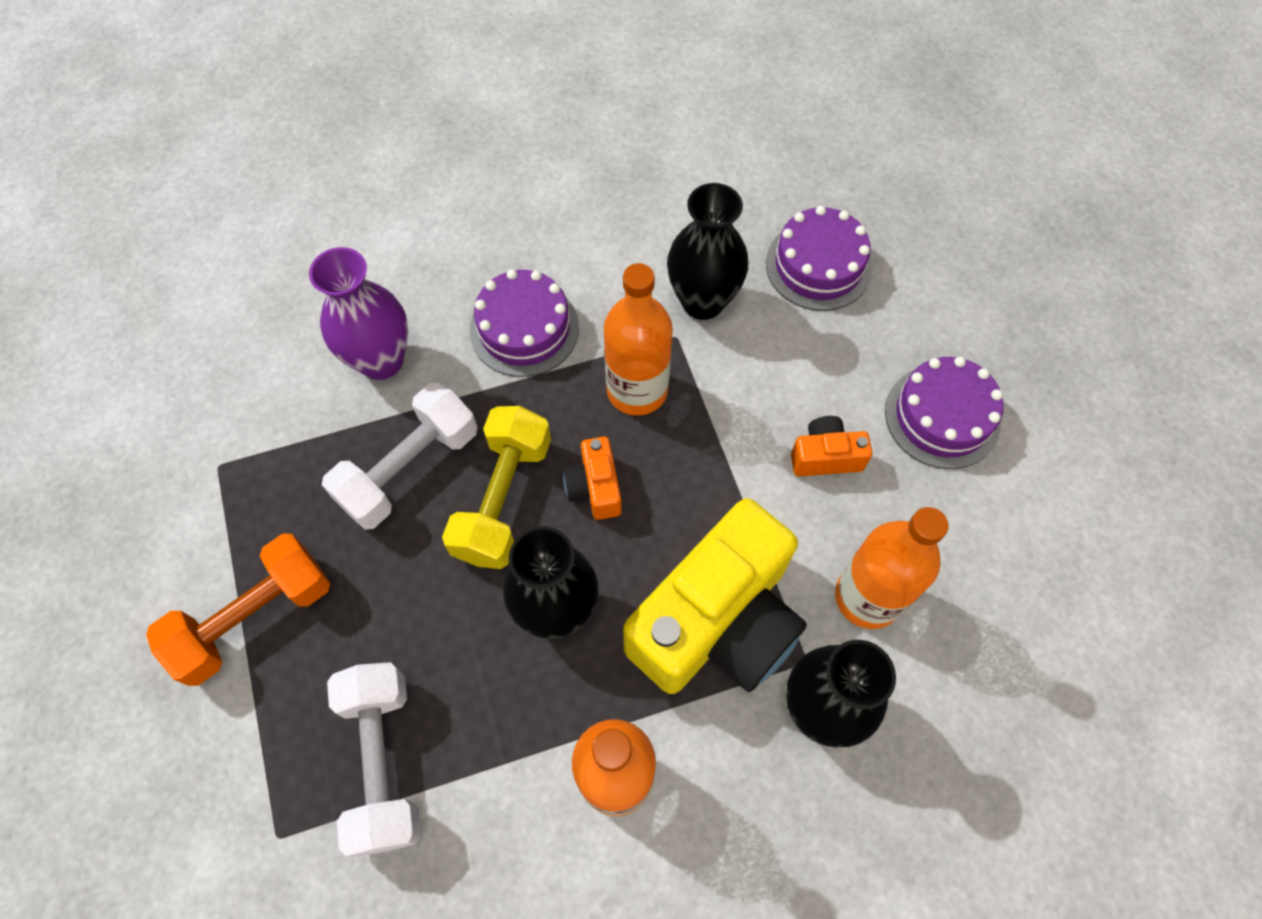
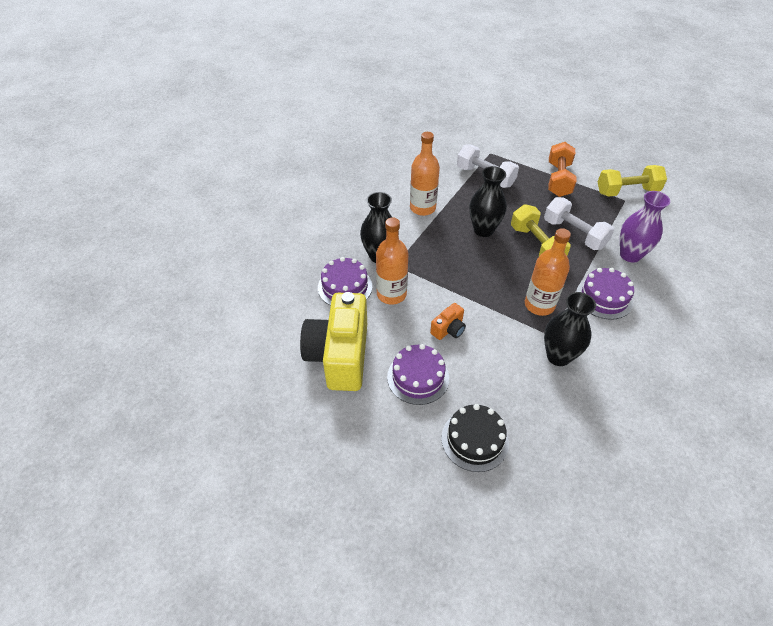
camera: 140 degrees right, 15 degrees down
white dumbbell [322,383,477,530] -> white dumbbell turned 45 degrees counterclockwise [544,197,614,250]
orange camera [563,436,622,520] -> none
yellow camera [623,498,807,694] -> yellow camera moved to [300,292,367,391]
purple cake [766,206,872,311] -> purple cake moved to [318,257,372,306]
none -> black cake [441,404,509,472]
none -> yellow dumbbell [598,165,667,197]

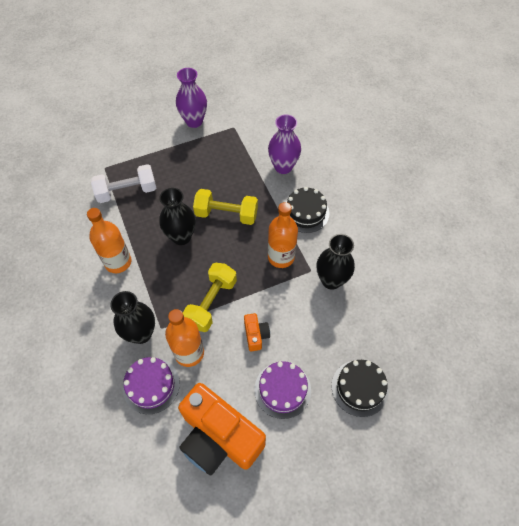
camera: 55 degrees left, 10 degrees up
yellow camera [300,292,367,391] -> orange camera [178,383,266,476]
white dumbbell [544,197,614,250] -> none
orange dumbbell [548,142,577,197] -> none
purple cake [576,268,634,320] -> black cake [286,187,329,233]
yellow dumbbell [598,165,667,197] -> yellow dumbbell moved to [183,263,237,332]
none -> purple vase [176,68,207,128]

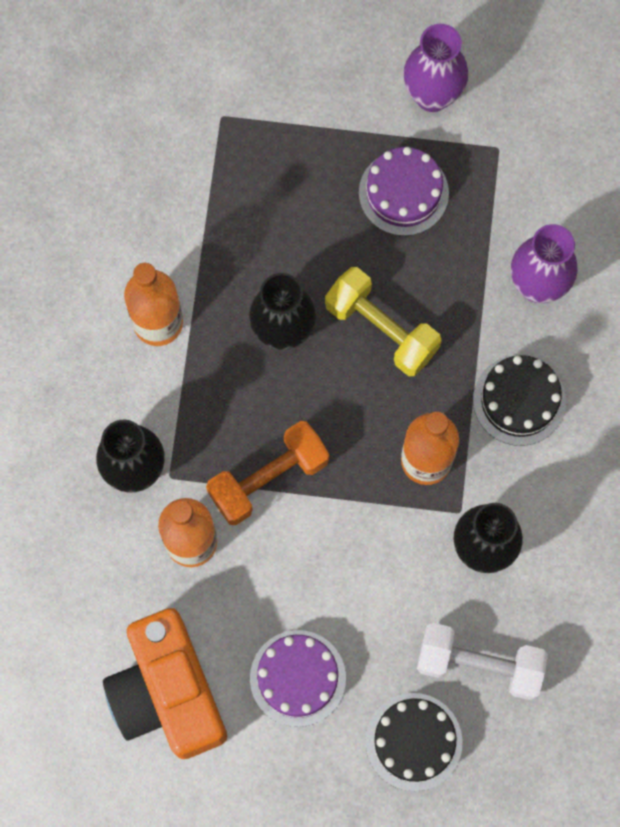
camera: 30 degrees right, 15 degrees up
white dumbbell [91,164,156,203] -> white dumbbell moved to [417,623,548,700]
purple cake [123,357,180,414] -> purple cake moved to [359,147,449,236]
yellow dumbbell [183,263,237,332] -> orange dumbbell [206,421,329,525]
orange camera [244,313,270,351] -> none

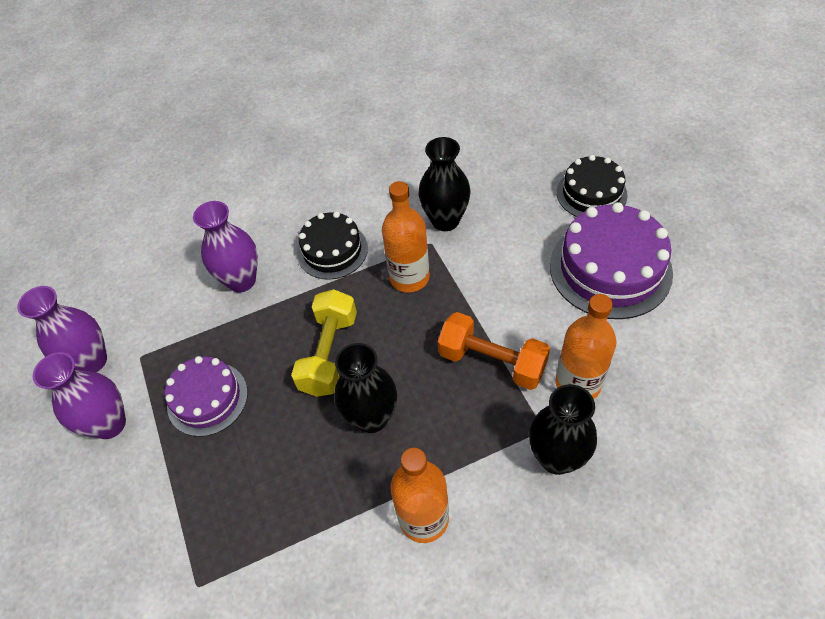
camera: 115 degrees left, 20 degrees down
orange camera [103,608,227,759] -> none
purple cake [250,630,346,727] -> purple cake [550,202,673,319], size x1.60
white dumbbell [417,623,548,700] -> none
none -> purple vase [17,286,107,372]

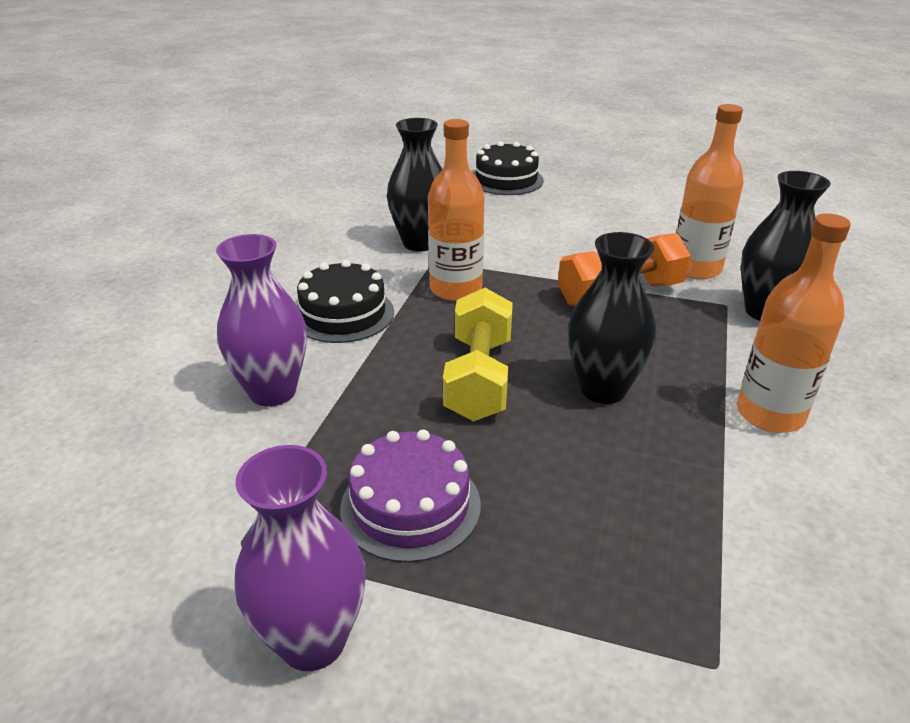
camera: 55 degrees left, 20 degrees down
purple vase [17,286,107,372] -> none
yellow dumbbell [291,289,357,397] -> yellow dumbbell turned 45 degrees clockwise [443,288,513,421]
purple cake [550,202,673,319] -> none

